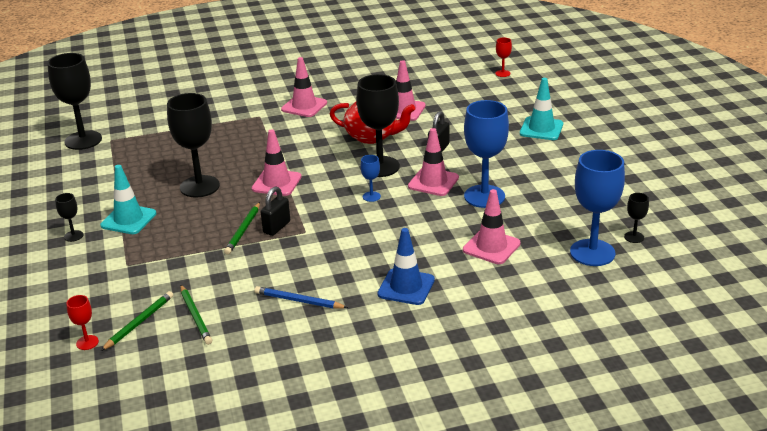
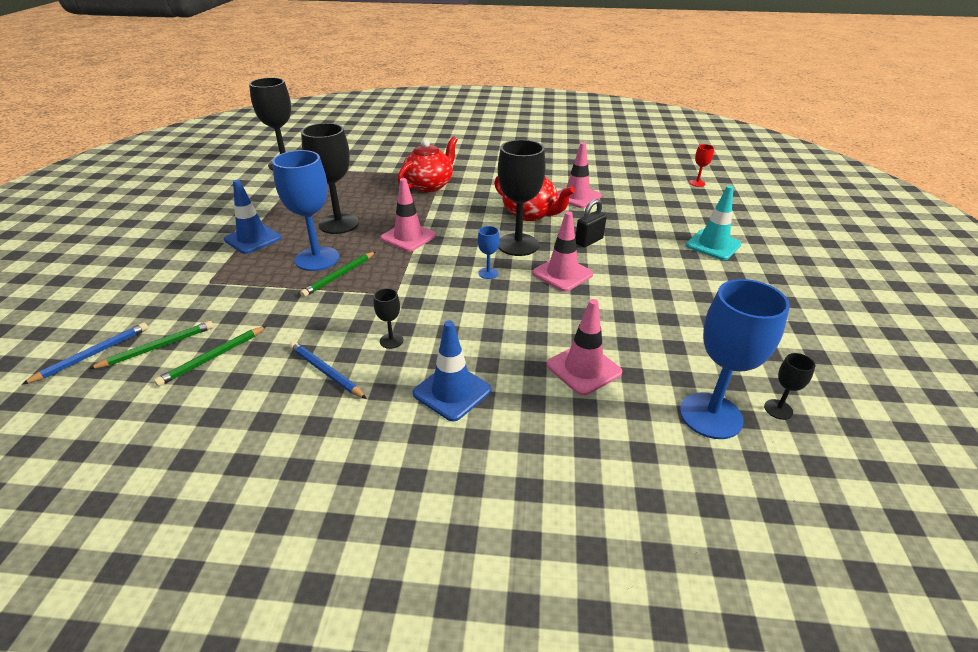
camera: 20 degrees right, 5 degrees up
black goblet [55,193,84,242] -> black goblet moved to [374,288,403,349]
red goblet [66,295,99,350] -> blue pencil [21,322,148,385]
turquoise traffic cone [100,165,156,234] -> blue traffic cone [224,180,281,254]
green pencil [180,285,212,345] -> green pencil turned 45 degrees clockwise [154,326,267,386]
black padlock [261,187,290,236] -> none
pink traffic cone [281,57,327,117] -> none
blue goblet [464,100,509,208] -> blue goblet moved to [272,150,340,271]
none -> red teapot [397,136,458,192]

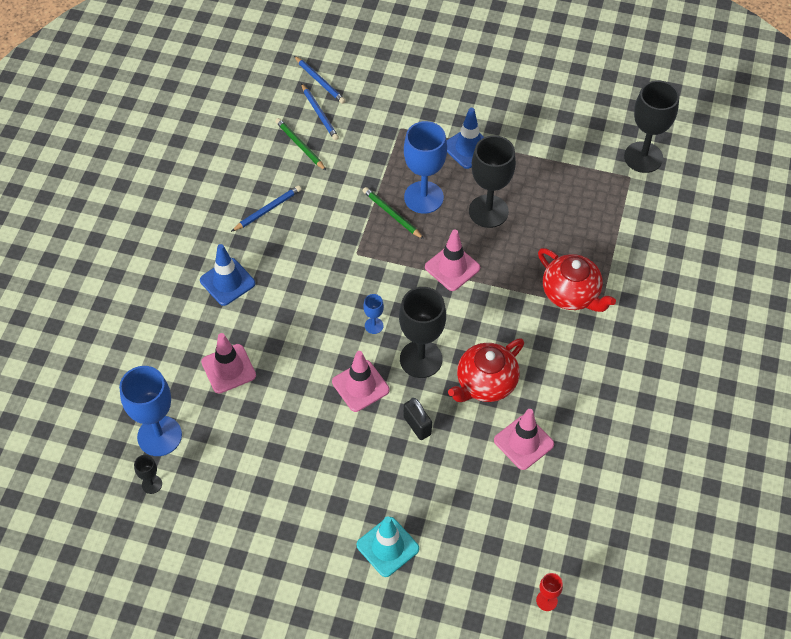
camera: 100 degrees right, 20 degrees up
green pencil [89,321,214,369] -> blue pencil [301,83,339,140]
black goblet [374,288,403,349] -> none

